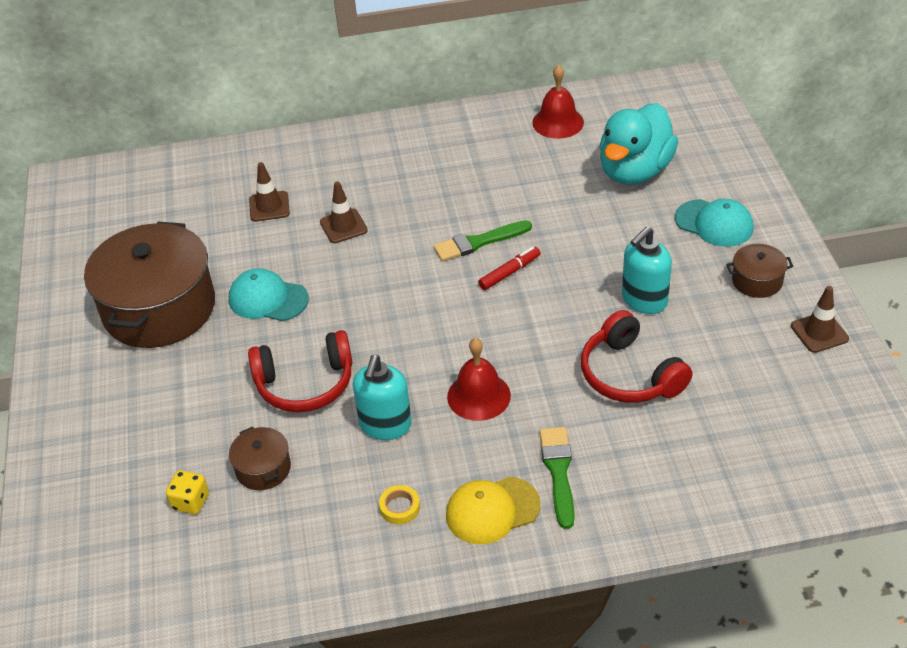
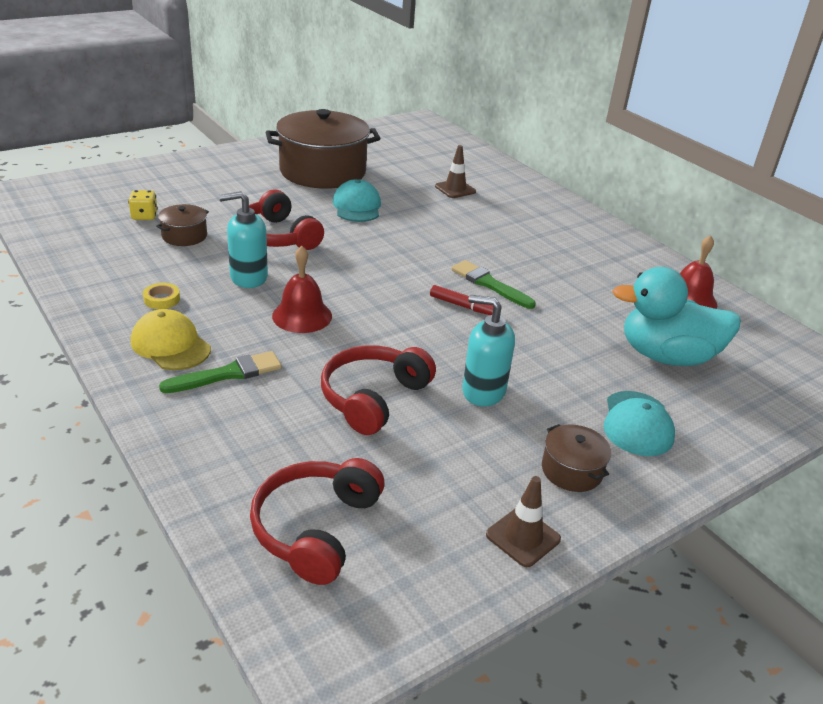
camera: 60 degrees right, 10 degrees down
brown traffic cone [320,181,368,243] -> none
none -> red headphones [250,458,385,585]

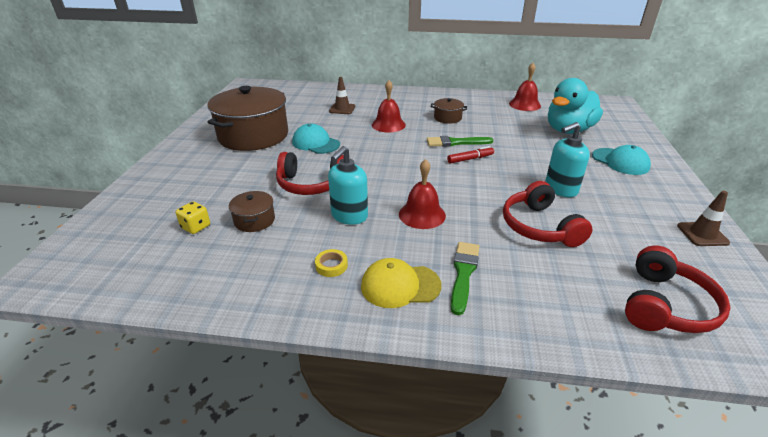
camera: 45 degrees left, 0 degrees up
red headphones [250,458,385,585] -> red headphones turned 120 degrees counterclockwise [625,246,731,333]
brown pot [542,424,611,492] -> brown pot moved to [430,98,467,124]
none -> red bell [372,80,406,132]

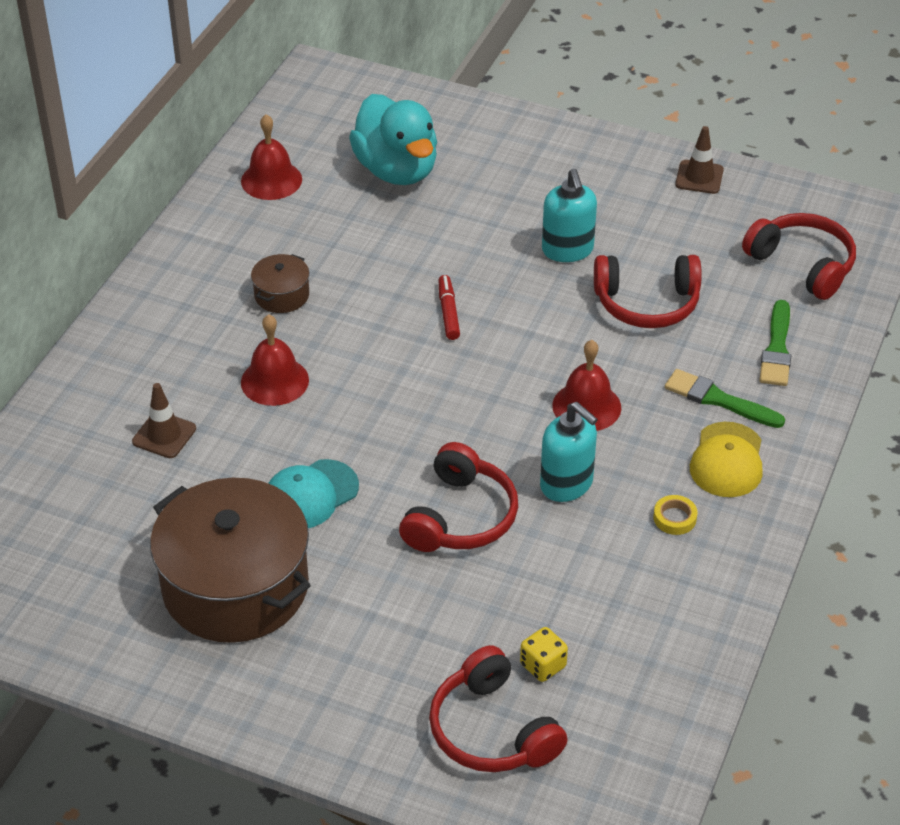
camera: 75 degrees left, 10 degrees up
brown pot [229,191,275,232] -> none
green brush [427,136,493,147] -> green brush moved to [759,300,791,386]
turquoise cap [592,145,651,175] -> none
none -> red headphones [429,645,567,772]

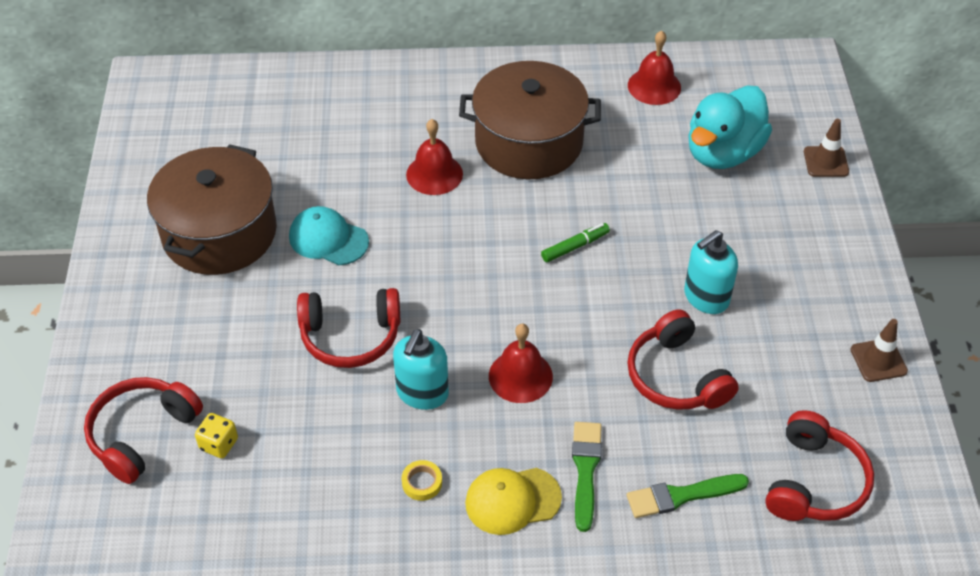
camera: 65 degrees right, 5 degrees up
brown traffic cone [132,383,196,458] -> brown traffic cone moved to [804,119,849,177]
brown pot [251,254,309,313] -> brown pot [459,61,601,179], size x2.30
red marker [439,275,460,340] -> green marker [541,223,610,263]

